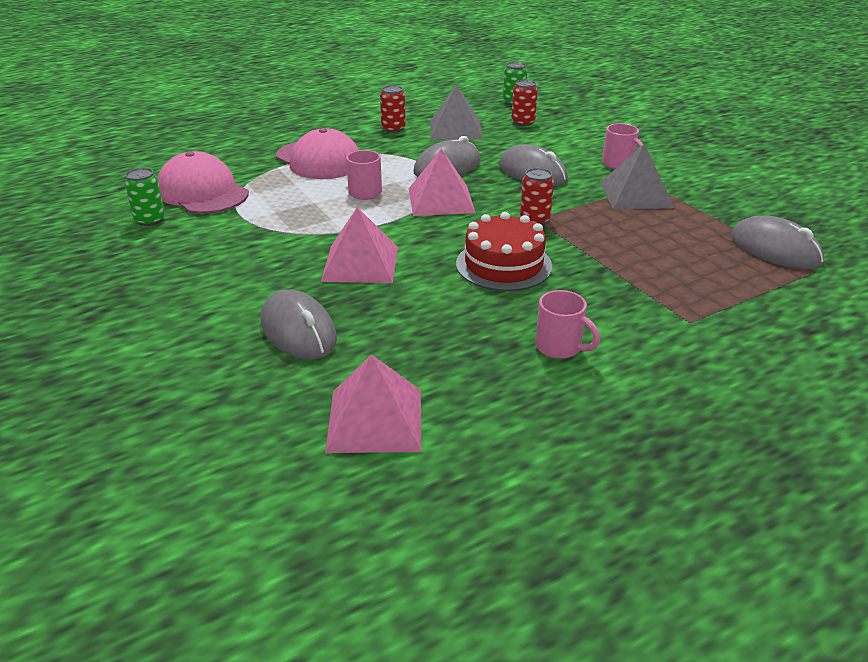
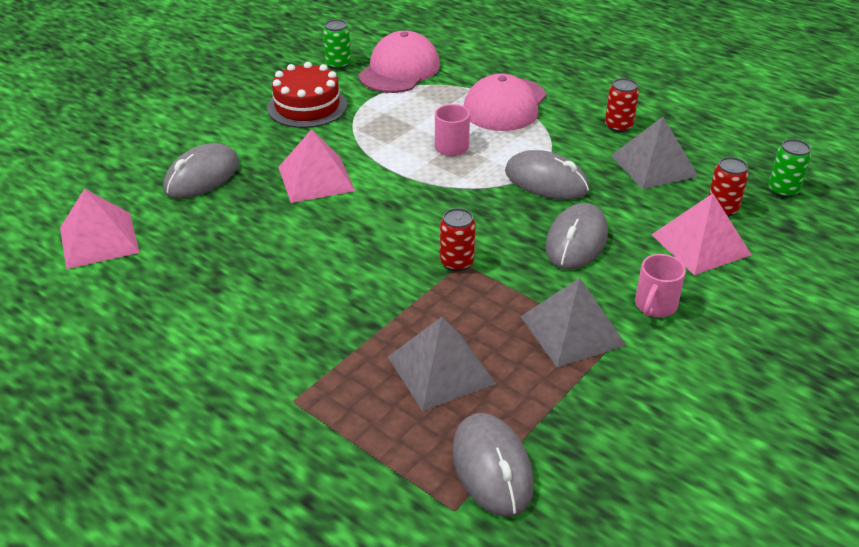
camera: 70 degrees right, 5 degrees up
pink pyramid [409,148,475,216] -> pink pyramid moved to [651,194,751,275]
red cake [456,212,552,291] -> red cake moved to [267,62,347,128]
pink mug [535,290,600,359] -> none
grey mouse [731,215,824,269] -> grey mouse turned 45 degrees counterclockwise [452,413,534,517]
none -> grey pyramid [388,317,496,411]

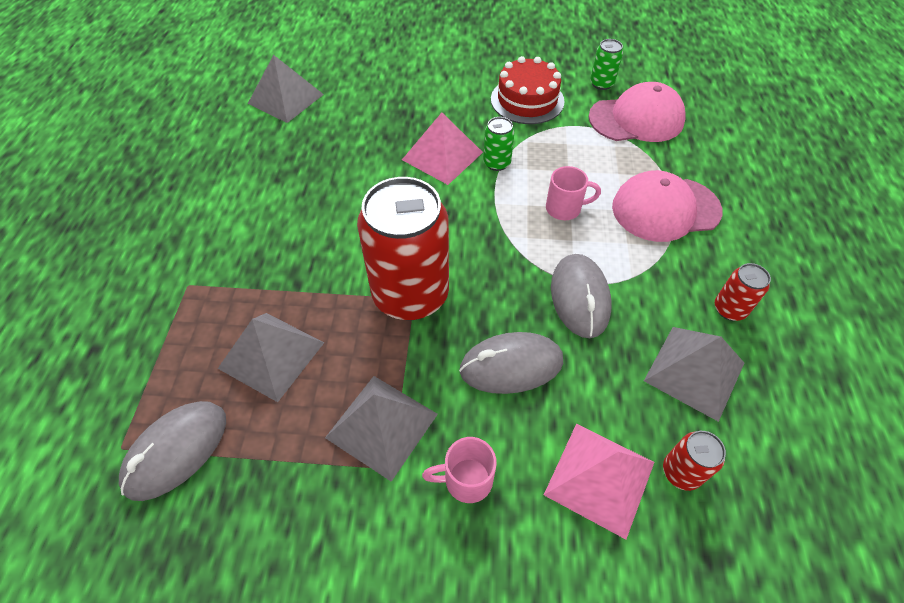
camera: 55 degrees right, 15 degrees up
pink pyramid [60,189,140,269] -> grey pyramid [248,55,324,123]
grey mouse [163,143,239,199] -> none
red can [440,208,476,271] -> red can [357,177,449,320], size x2.30
green can [768,139,811,198] -> green can moved to [483,117,515,171]

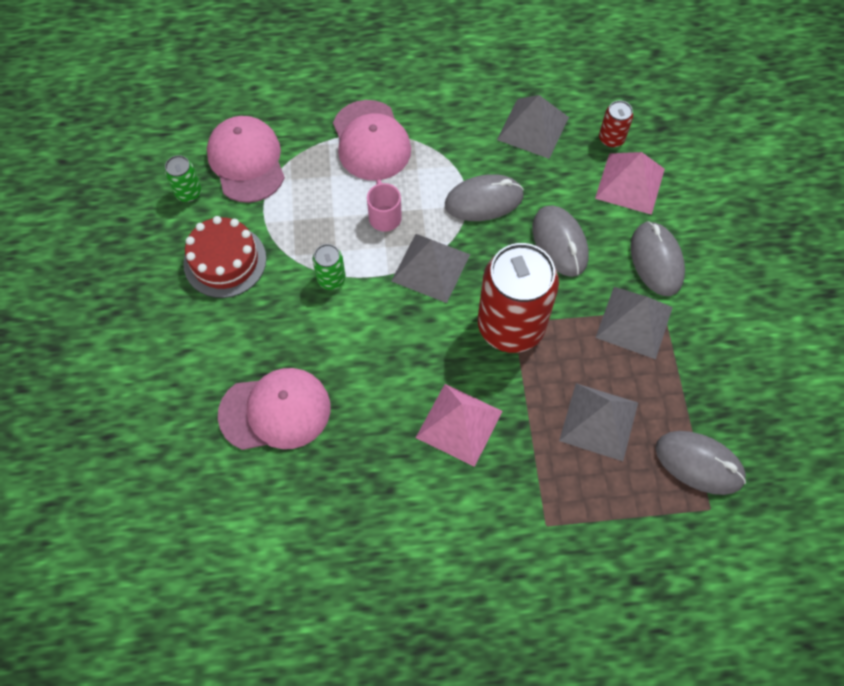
camera: 100 degrees left, 10 degrees up
grey pyramid [248,55,324,123] -> grey pyramid moved to [391,234,470,303]
pink pyramid [402,112,483,185] -> pink pyramid moved to [416,384,503,467]
pink mug [422,437,497,503] -> grey mouse [630,221,685,296]
red can [715,263,771,321] -> none
none -> pink cap [218,368,330,450]

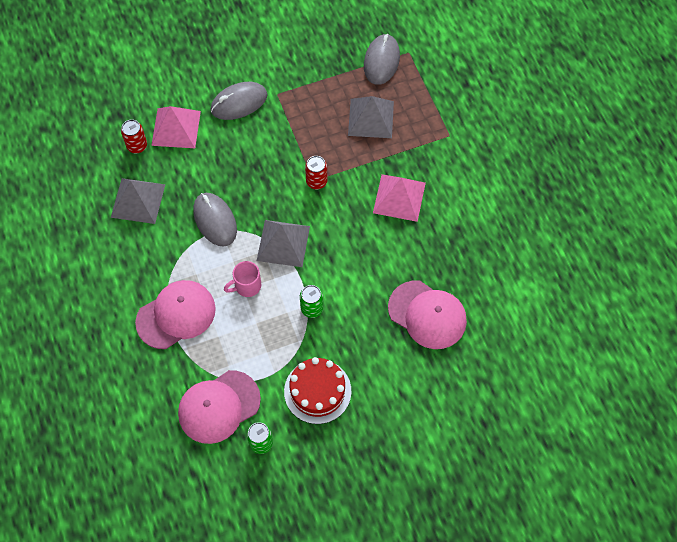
camera: 105 degrees left, 0 degrees up
pink cap [218,368,330,450] -> pink cap turned 150 degrees clockwise [388,281,467,349]
red can [478,243,559,353] -> red can [305,156,327,189], size x0.43
grey mouse [532,206,589,277] -> none
grey pyramid [595,287,673,359] -> none

